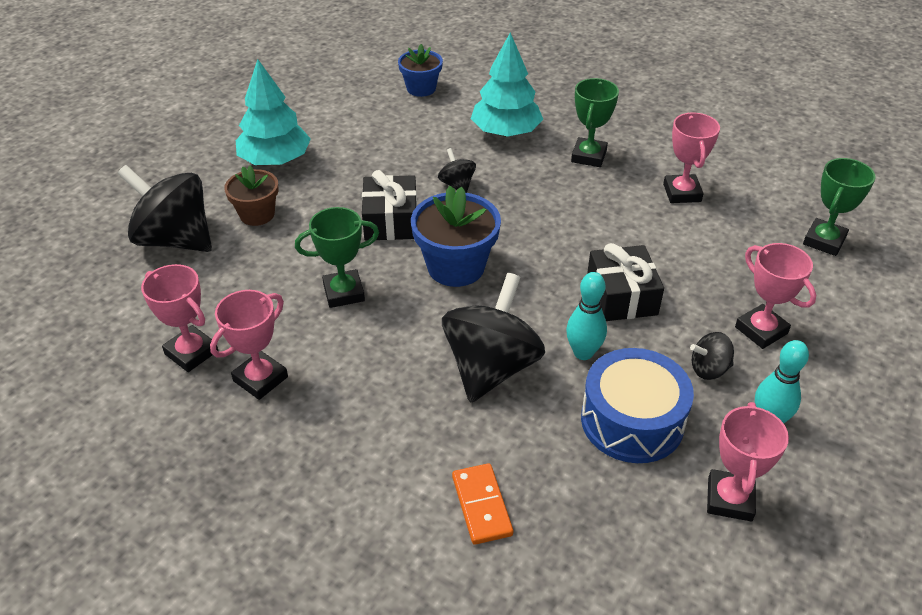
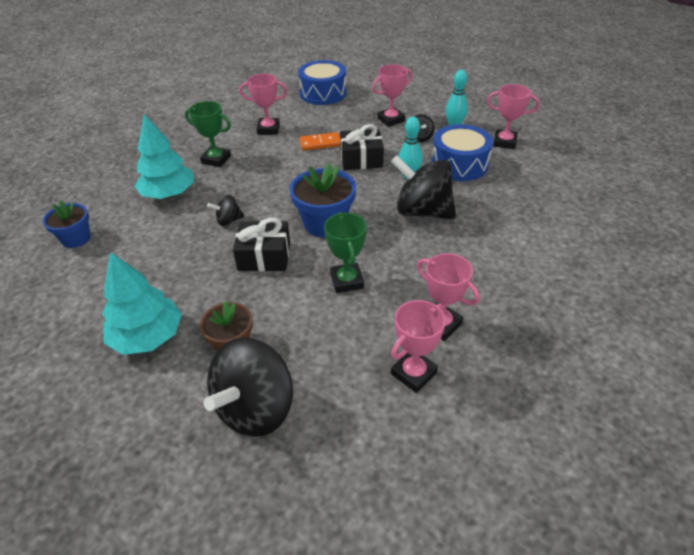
camera: 85 degrees left, 0 degrees up
orange domino [452,463,513,545] -> orange domino moved to [300,132,340,150]
green trophy [803,158,876,256] -> blue drum [298,60,347,105]

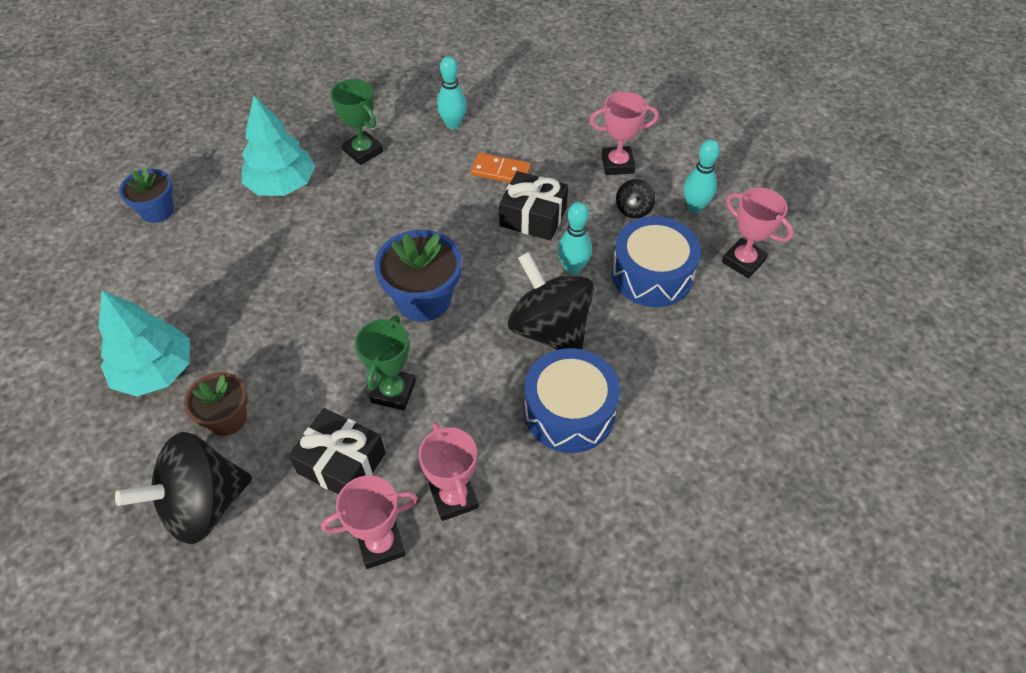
camera: 25 degrees right, 10 degrees up
black spinning top [207,195,244,226] -> none
black gift [233,218,290,271] -> black gift moved to [289,408,386,495]
pink trophy [239,74,288,135] -> turquoise bowling pin [437,56,467,129]
blue drum [298,60,347,105] -> blue drum moved to [524,348,620,453]

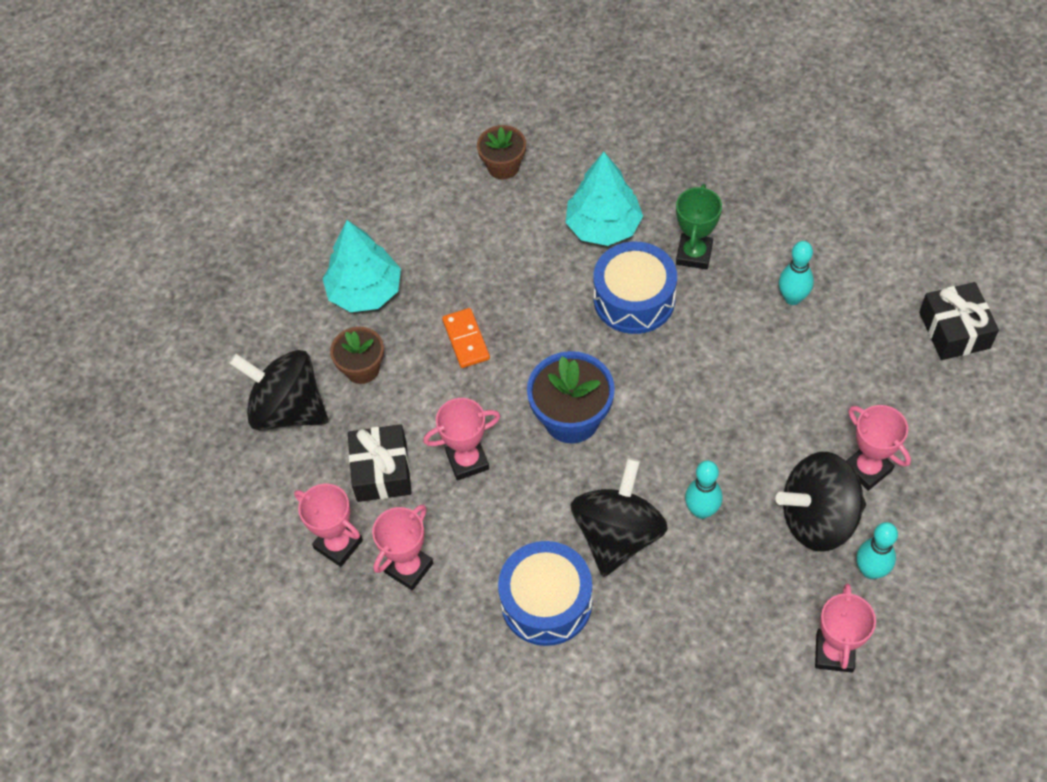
camera: 60 degrees right, 5 degrees up
blue flower pot [119,167,174,223] -> brown flower pot [477,125,526,179]
green trophy [355,315,416,410] -> pink trophy [423,398,500,481]
orange domino [471,153,531,183] -> orange domino moved to [442,308,490,368]
black gift [499,171,568,241] -> black gift moved to [919,282,999,360]
blue drum [612,216,701,307] -> blue drum moved to [593,242,677,334]
black spinning top [616,179,655,219] -> black spinning top [776,452,866,552], size x2.15

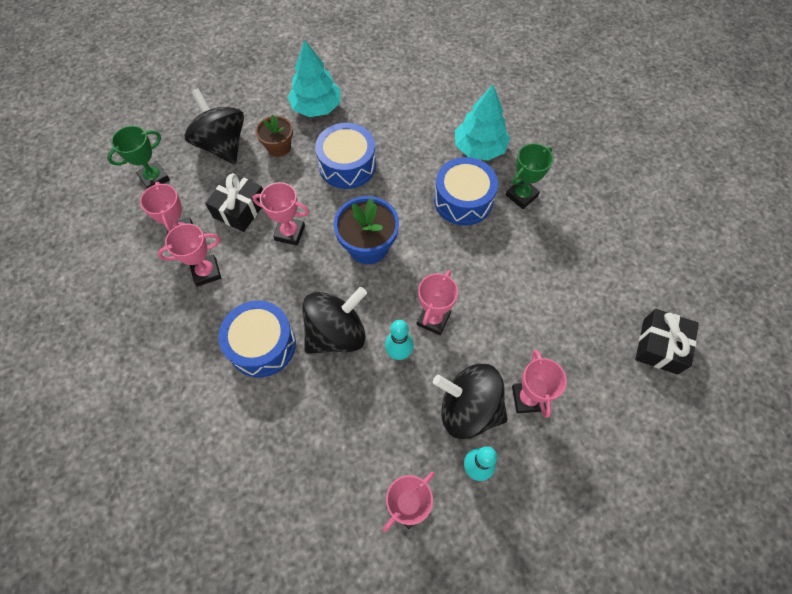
camera: 30 degrees right, 5 degrees up
orange domino [442,308,490,368] -> blue drum [315,123,376,189]
brown flower pot [477,125,526,179] -> none
turquoise bowling pin [779,241,814,305] -> none
none -> green trophy [107,126,170,189]
none -> pink trophy [417,270,458,335]

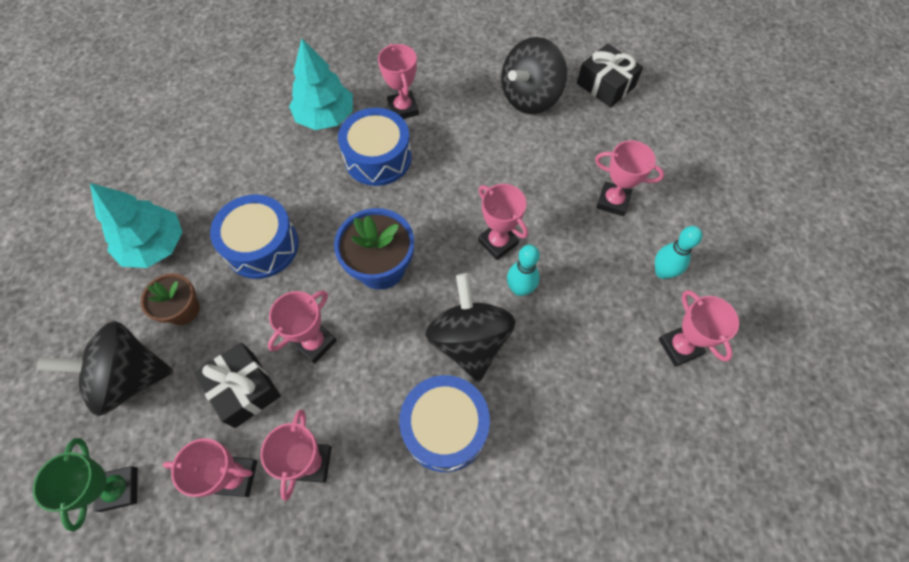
camera: 65 degrees left, 0 degrees up
black spinning top [433,364,508,439] -> black spinning top moved to [501,37,567,114]
green trophy [506,143,553,209] -> pink trophy [378,43,419,119]

